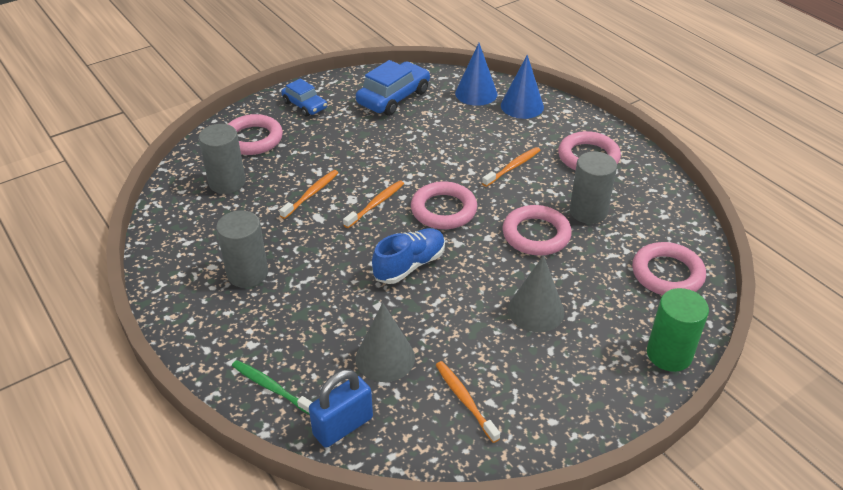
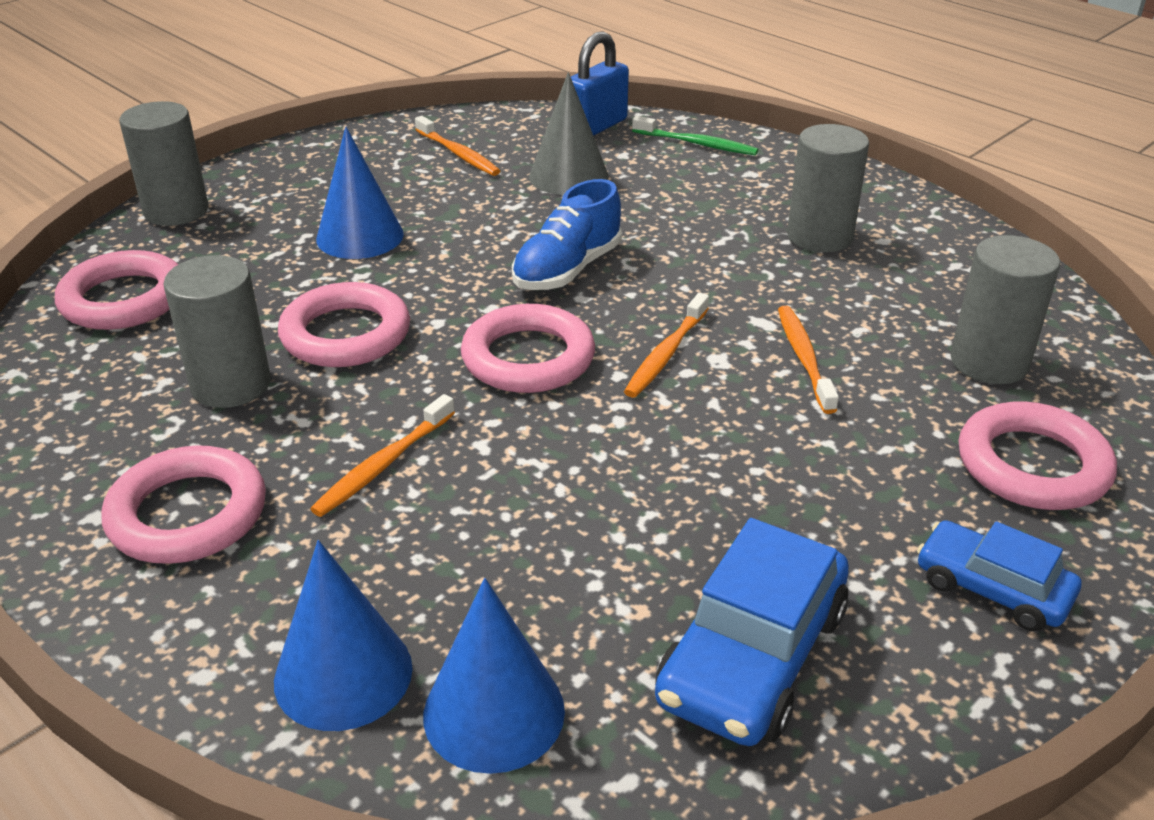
camera: 170 degrees right, 5 degrees down
orange toothbrush [279,170,338,219] -> orange toothbrush turned 150 degrees clockwise [778,306,839,414]
grey cone [508,255,564,332] -> blue cone [316,127,404,259]
green cylinder [647,288,709,372] -> grey cylinder [119,101,209,226]

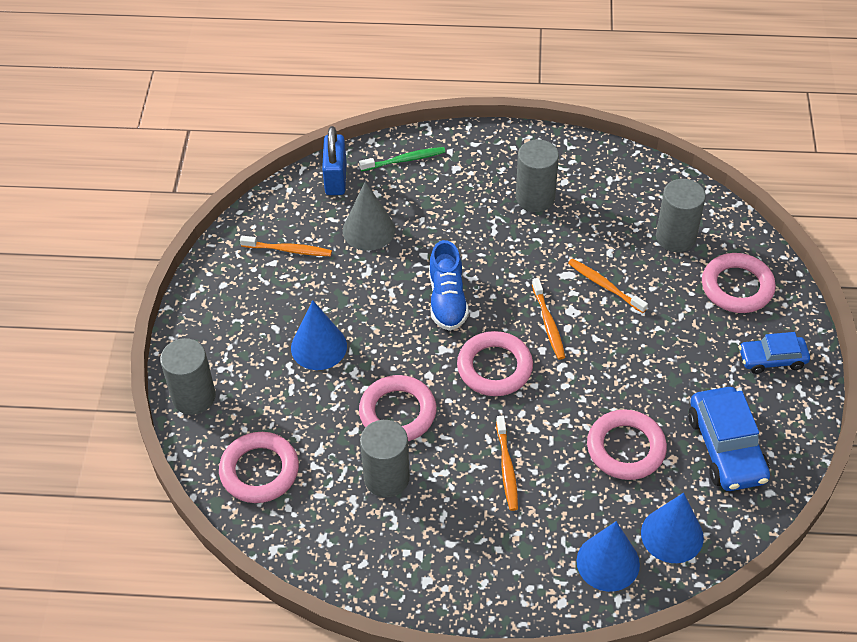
camera: 40 degrees left, 15 degrees up
pink ring [101,445,266,564] -> pink ring moved to [587,410,667,480]

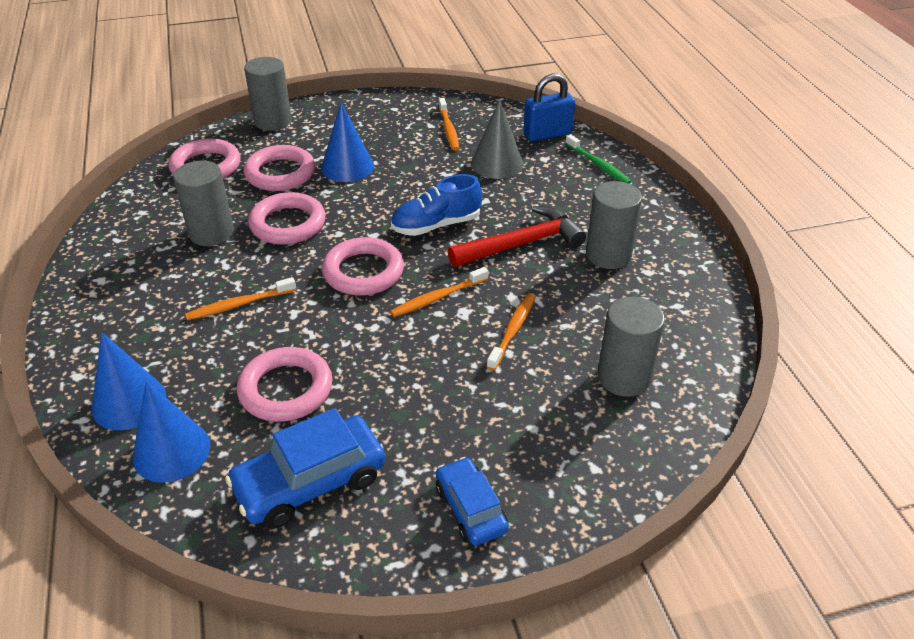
camera: 70 degrees right, 10 degrees down
pink ring [702,253,776,313] -> pink ring moved to [243,145,315,191]
none -> red hammer [448,206,586,267]

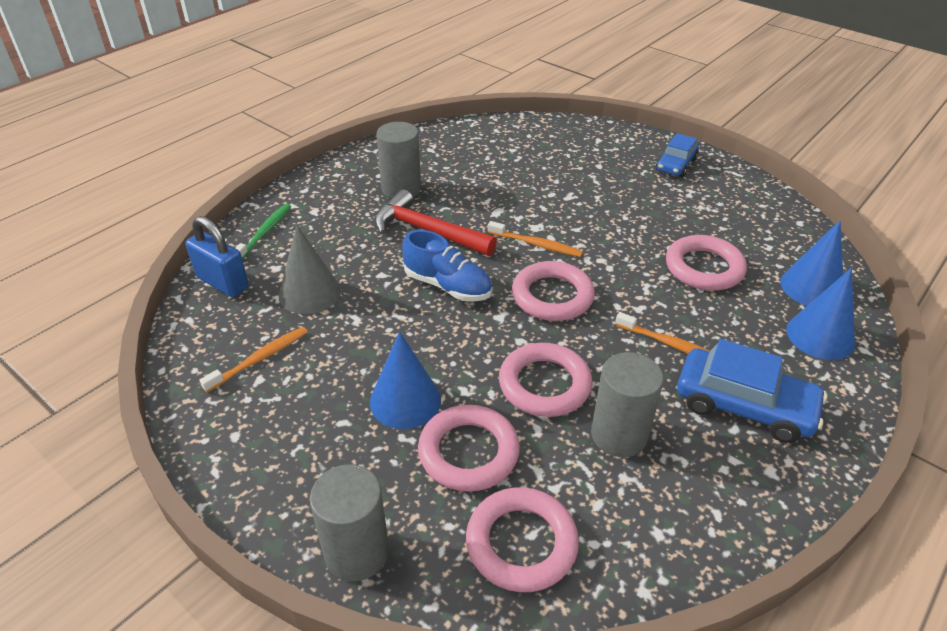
camera: 125 degrees left, 0 degrees up
blue car [225,408,385,528] -> blue car moved to [677,339,827,443]
orange toothbrush [487,293,536,370] -> none
grey cylinder [598,297,665,397] -> none

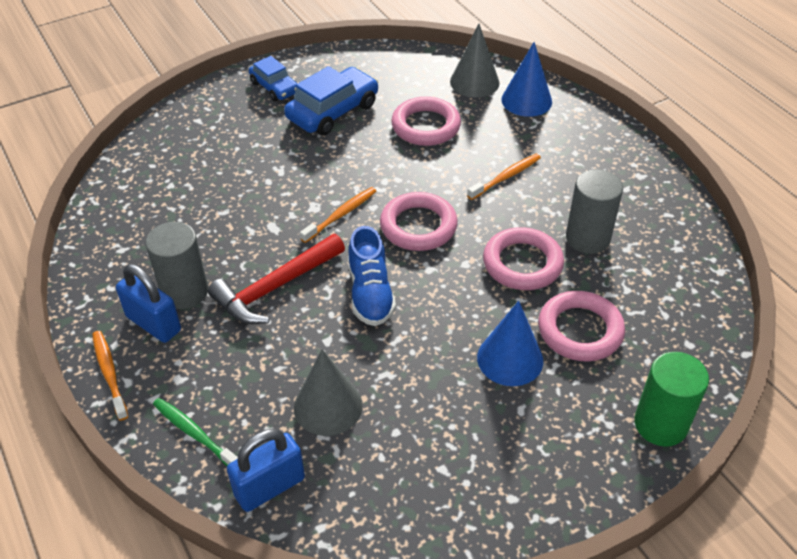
camera: 70 degrees left, 5 degrees up
orange toothbrush [199,327,308,392] -> orange toothbrush moved to [92,331,128,421]
grey cylinder [310,464,389,581] -> green cylinder [634,352,709,447]
blue shoe [402,230,492,302] -> blue shoe turned 120 degrees clockwise [348,226,396,326]
pink ring [466,487,579,592] -> none
blue car [677,339,827,443] -> blue car moved to [284,66,378,136]
blue cone [780,220,843,306] -> grey cone [450,24,500,97]
none -> blue padlock [116,264,181,343]

